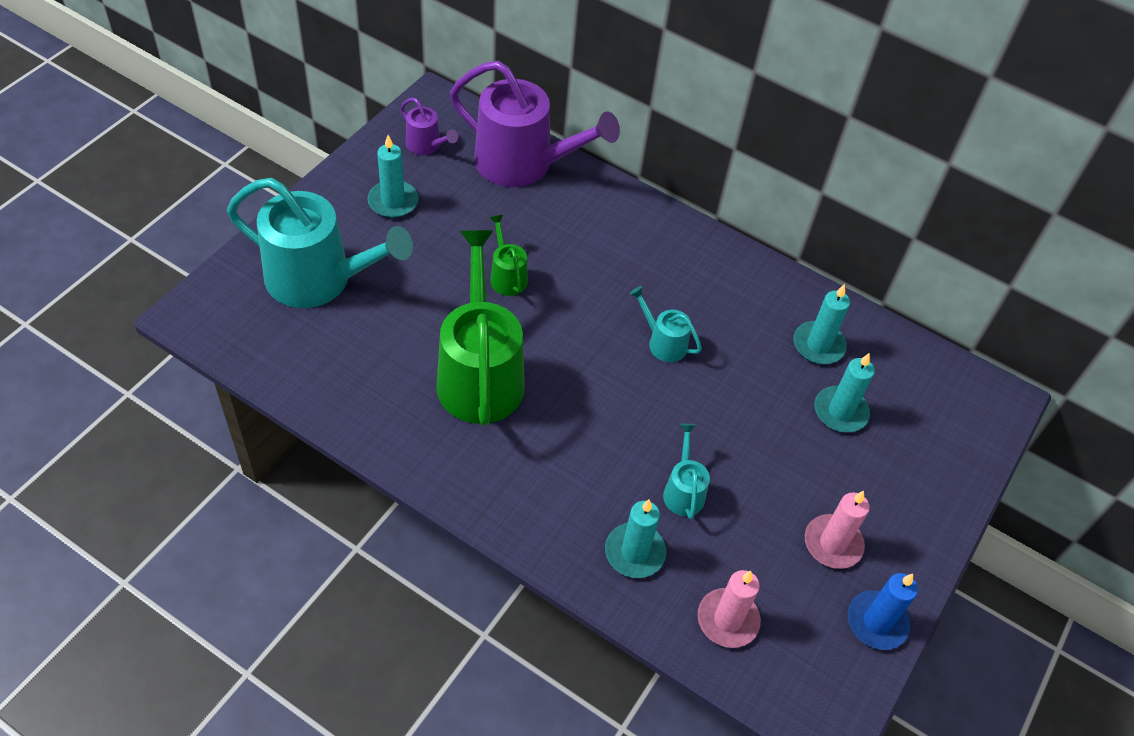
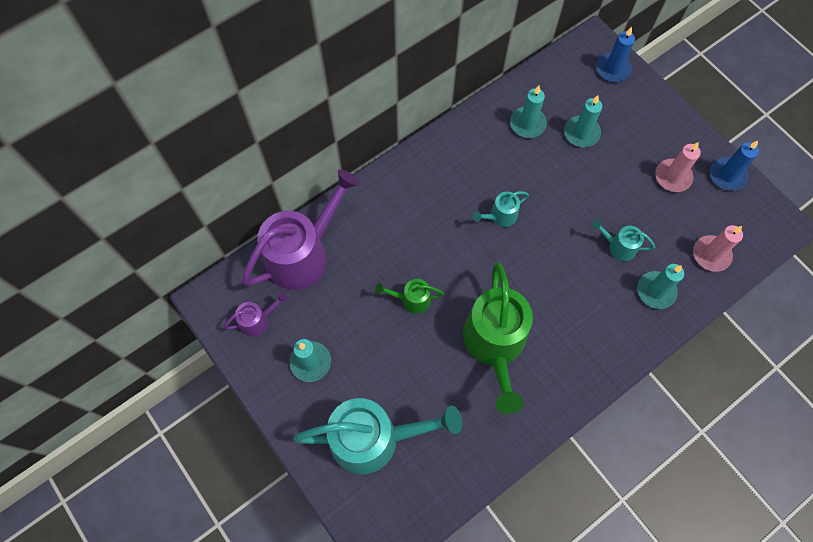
camera: 65 degrees left, 15 degrees up
turquoise watering can [227,178,413,308] -> turquoise watering can turned 45 degrees clockwise [293,398,462,474]
green watering can [436,230,525,426] -> green watering can turned 105 degrees counterclockwise [463,262,533,414]
none -> blue candle [596,27,635,82]

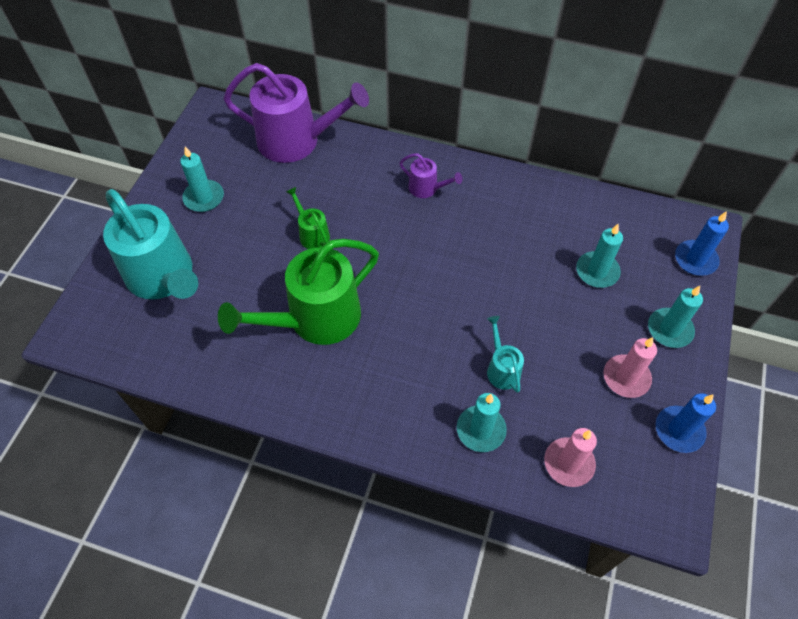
camera: 55 degrees right, 10 degrees down
purple watering can [224,292,288,337] -> purple watering can moved to [399,153,463,198]
turquoise watering can [473,191,529,227] -> none
turquoise candle [510,86,547,138] -> turquoise candle moved to [648,286,703,348]

